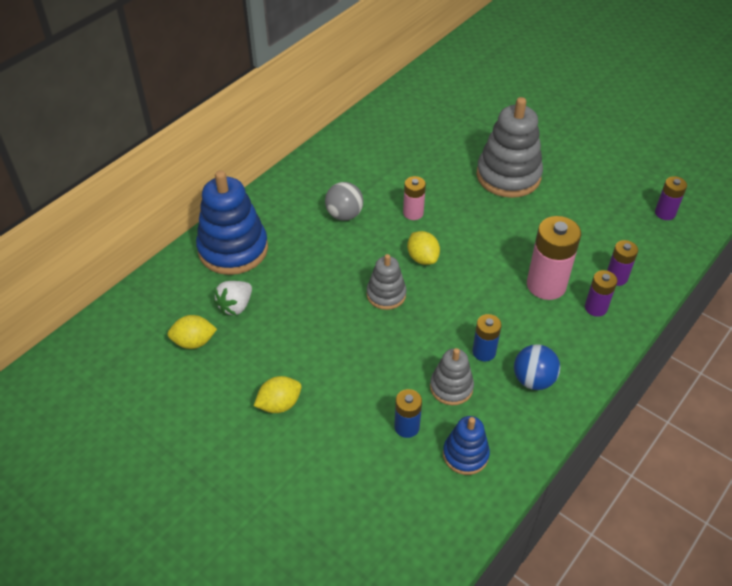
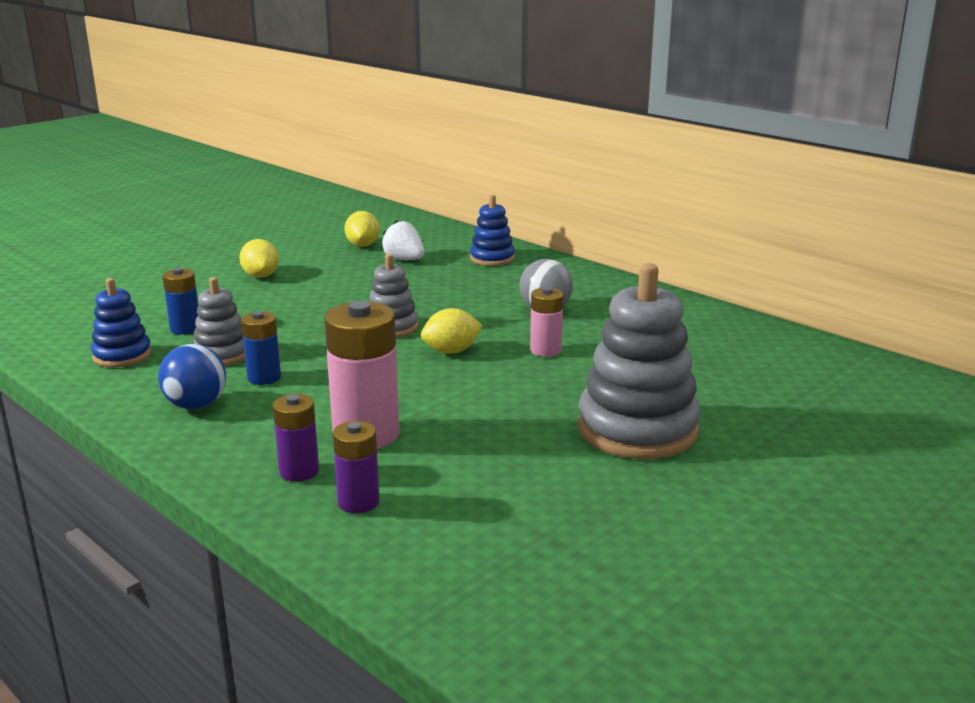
camera: 95 degrees right, 25 degrees down
blue stacking toy [196,170,268,275] -> blue stacking toy [470,195,515,266], size x0.54
purple battery [655,176,687,220] -> none

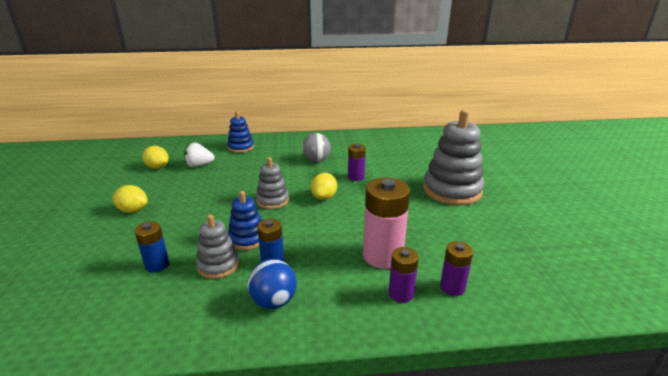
camera: 50 degrees left, 5 degrees up
blue stacking toy [91,278,152,367] -> blue stacking toy moved to [228,191,262,250]
pink battery [530,287,563,357] -> purple battery [348,144,366,181]

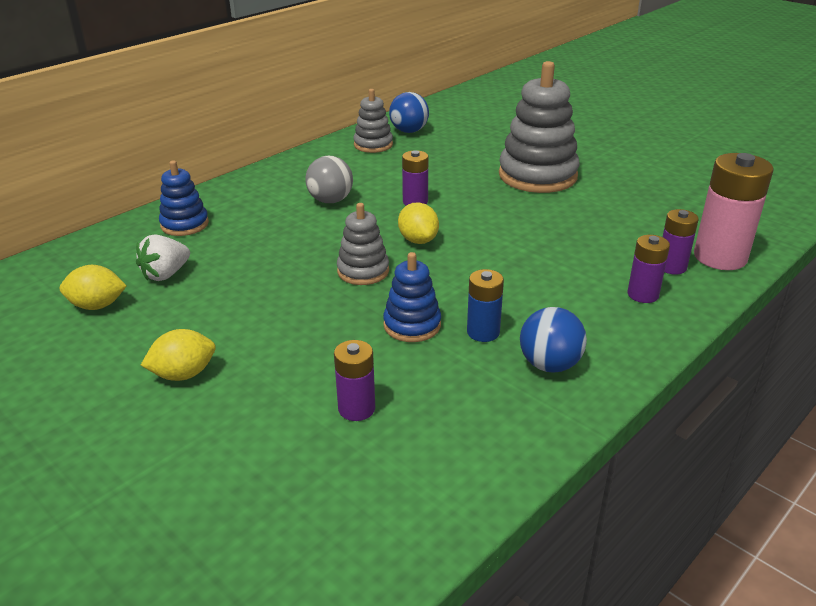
camera: 40 degrees left, 5 degrees up
blue battery [134,221,169,273] -> purple battery [334,340,375,421]
grey stacking toy [196,214,239,279] -> grey stacking toy moved to [353,89,393,153]
pink battery [363,177,410,269] -> pink battery moved to [694,153,774,270]
none -> blue ball [389,92,429,133]

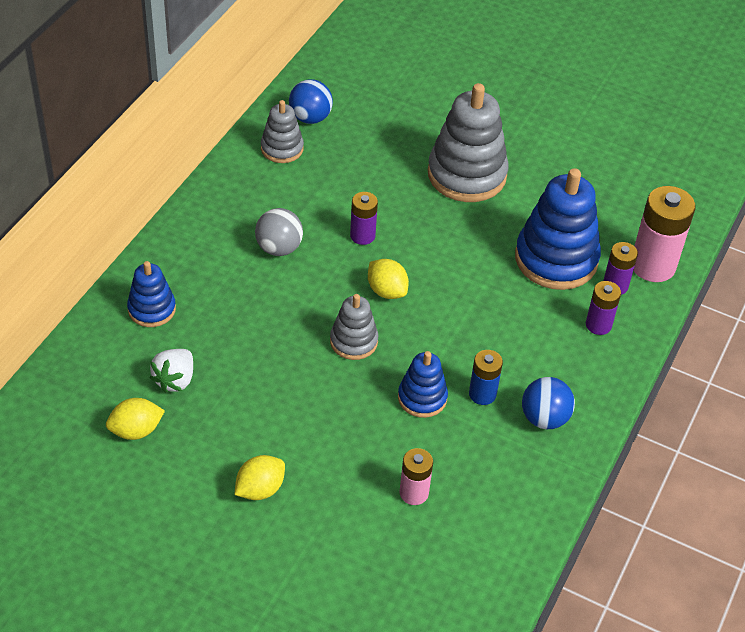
camera: 20 degrees left, 15 degrees up
purple battery [334,340,375,421] -> pink battery [400,448,433,505]
none -> blue stacking toy [515,168,601,290]

